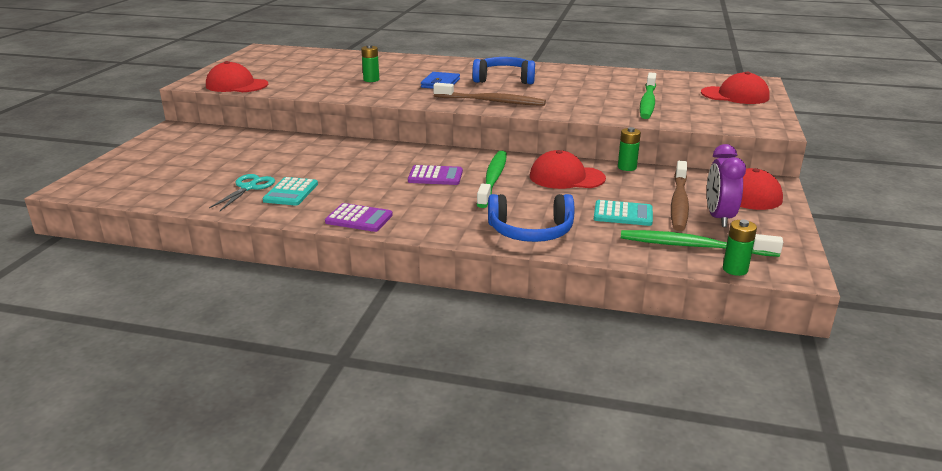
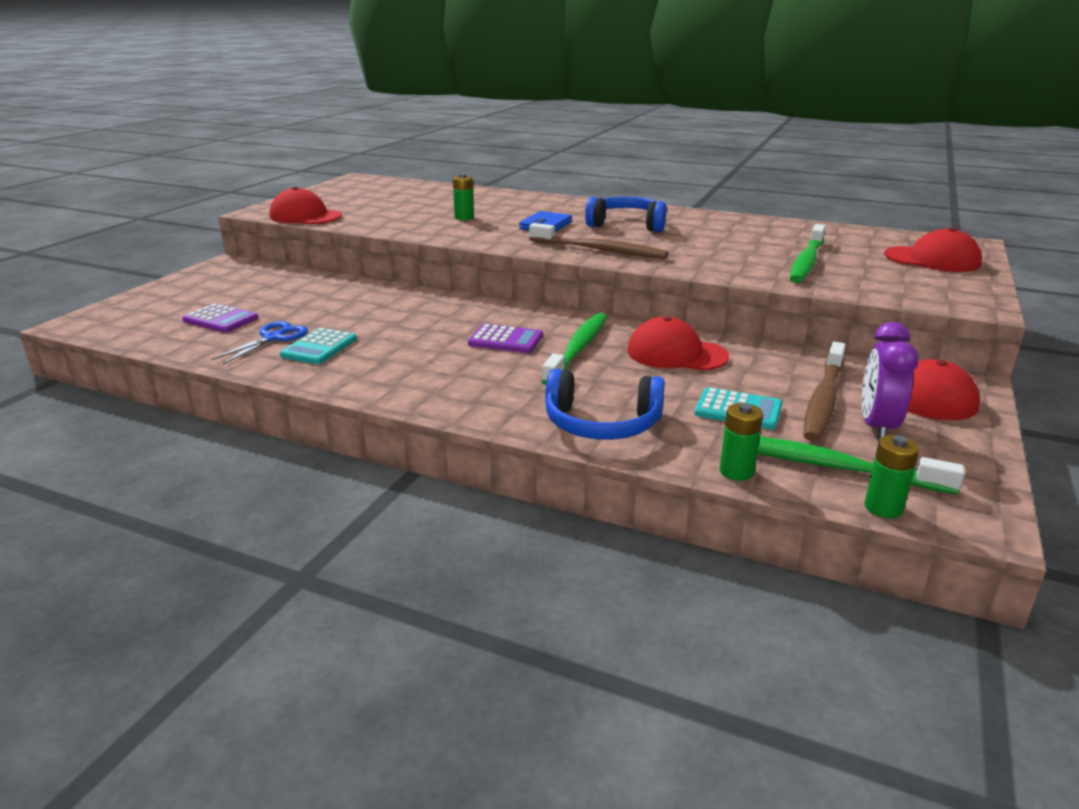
camera: 10 degrees right, 0 degrees up
turquoise scissors [209,174,275,211] -> blue scissors [211,321,308,365]
purple calculator [325,203,393,232] -> purple calculator moved to [182,303,258,333]
green battery [618,127,641,171] -> green battery moved to [720,403,763,481]

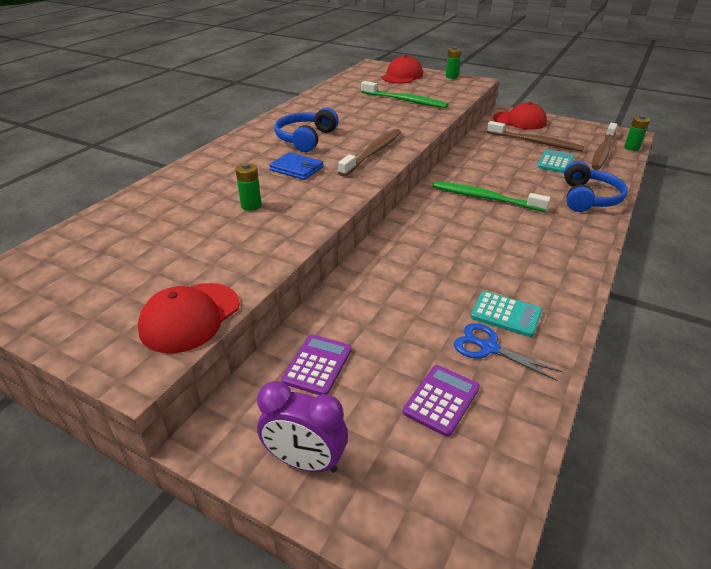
camera: 85 degrees left, 10 degrees up
purple calculator [468,324,543,353] -> purple calculator moved to [281,335,352,395]
red cap [627,316,729,371] -> none
green battery [720,403,763,481] -> green battery moved to [445,47,461,79]
green toothbrush [757,436,965,494] -> brown toothbrush [592,123,618,170]
purple clock [862,322,919,441] -> purple clock moved to [257,381,348,473]

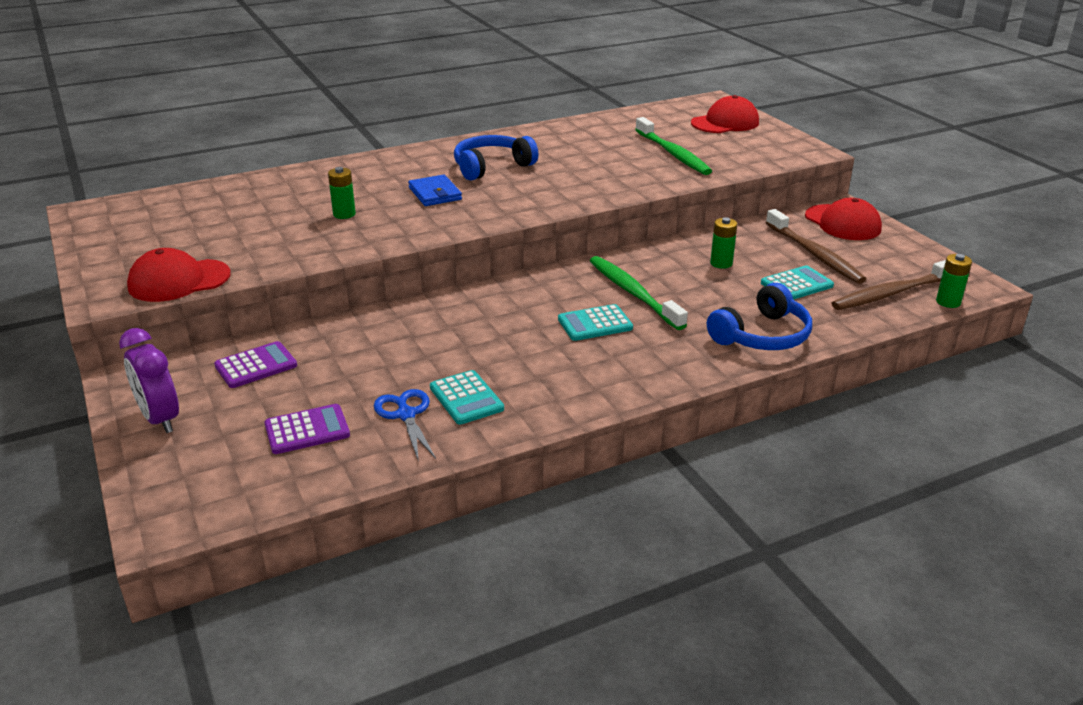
camera: 35 degrees right, 5 degrees down
brown toothbrush [338,129,402,177] -> none
green battery [445,47,461,79] -> green battery moved to [710,217,737,269]
none -> turquoise calculator [558,304,633,341]

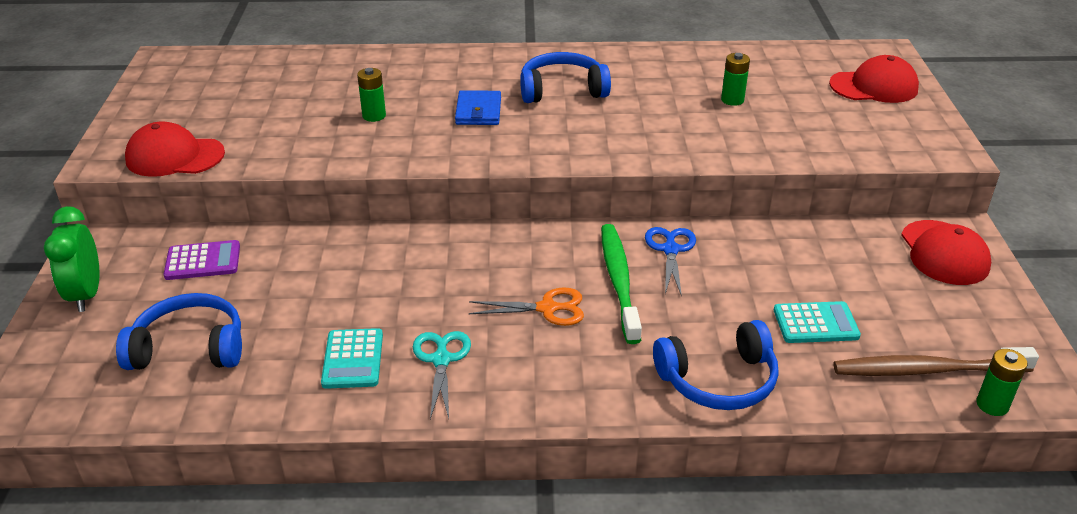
camera: 25 degrees right, 5 degrees up
purple clock [119,328,179,433] -> green clock [44,206,99,312]
purple calculator [264,404,350,454] -> blue headphones [116,293,242,370]
blue scissors [374,389,436,462] -> blue scissors moved to [645,227,696,297]
turquoise calculator [558,304,633,341] -> orange scissors [469,288,584,326]
green toothbrush [635,117,712,175] -> none
green battery [710,217,737,269] -> green battery moved to [721,53,750,106]
brown toothbrush [766,209,866,284] -> none
none -> turquoise scissors [413,331,471,419]

